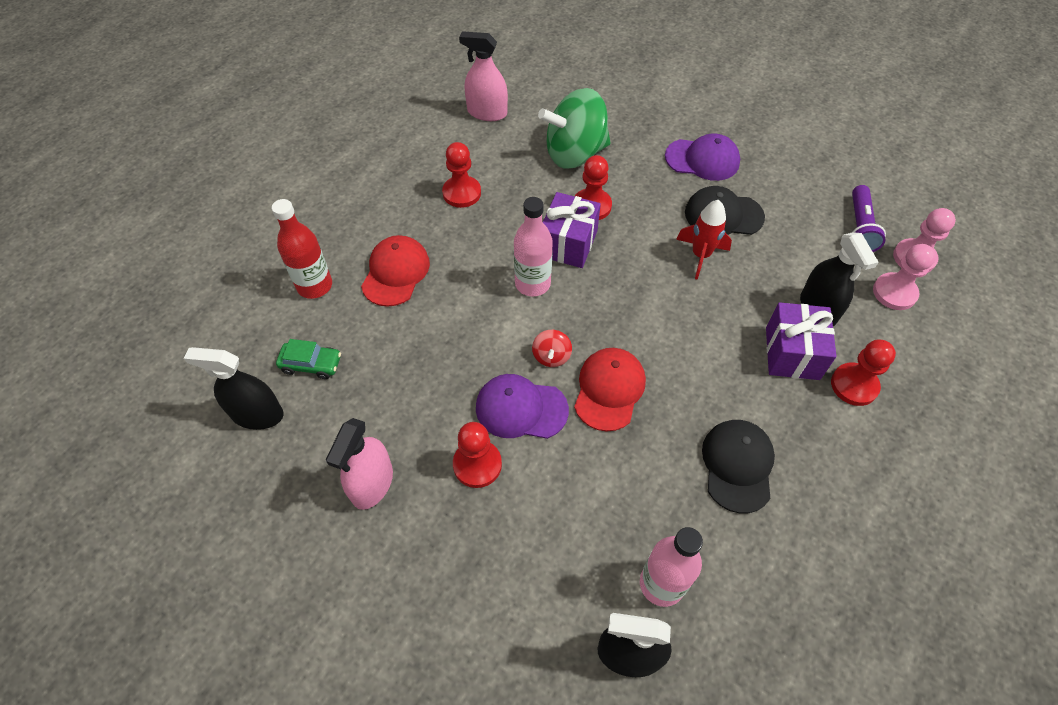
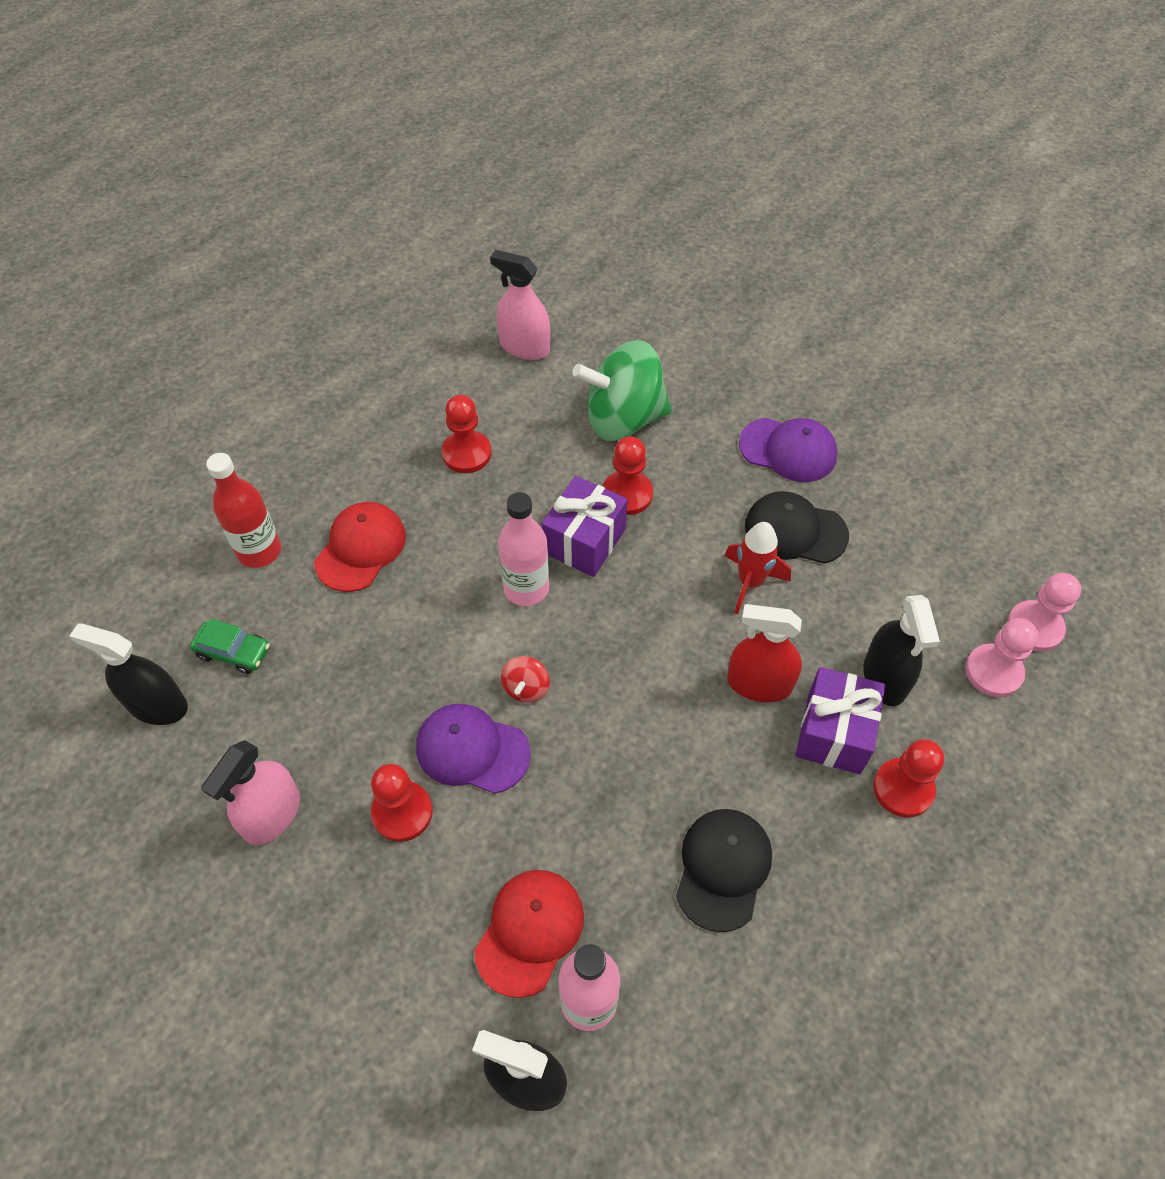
camera: 10 degrees right, 0 degrees up
red cap [574,348,646,432] -> red cap moved to [474,870,584,998]
purple flashlight [852,185,886,252] -> none
none -> red spray bottle [727,604,802,702]

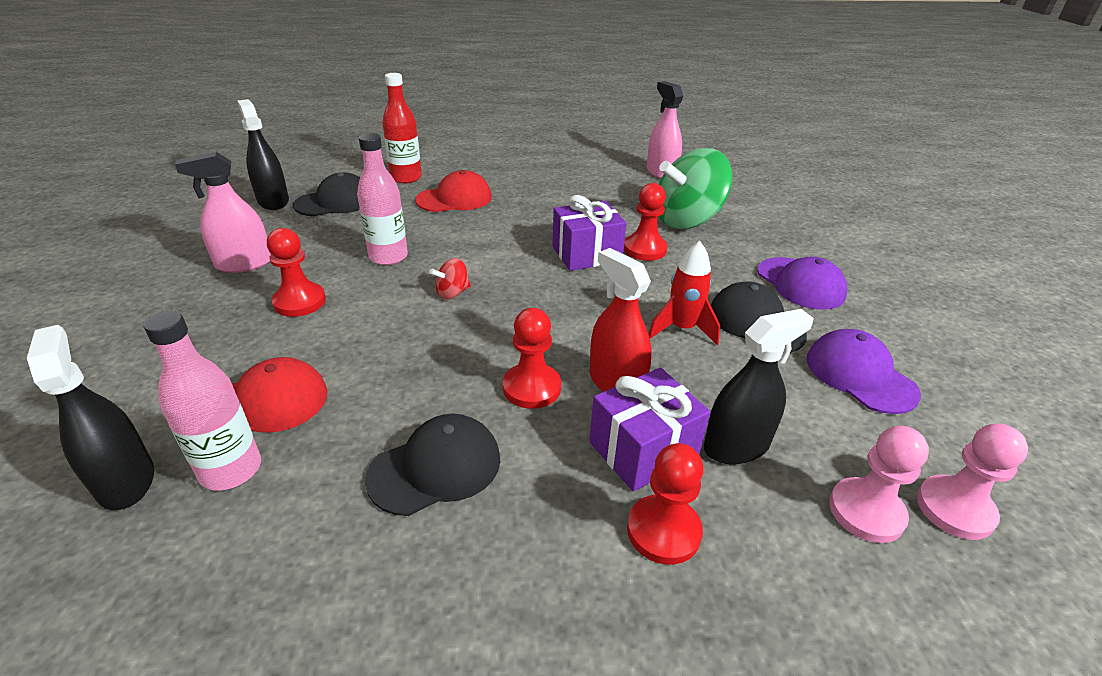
camera: 40 degrees right, 20 degrees down
green car [190,619,270,674] -> black cap [293,172,360,216]
purple cap [416,704,531,794] -> purple cap moved to [807,329,921,414]
red pawn [442,395,491,473] -> red pawn moved to [503,308,561,409]
pink bottle [498,492,549,606] -> pink bottle moved to [357,133,408,265]
green spinning top [572,340,672,441] -> green spinning top turned 60 degrees counterclockwise [659,148,732,229]
black spray bottle [863,595,940,706] -> black spray bottle turned 150 degrees counterclockwise [704,309,814,465]

